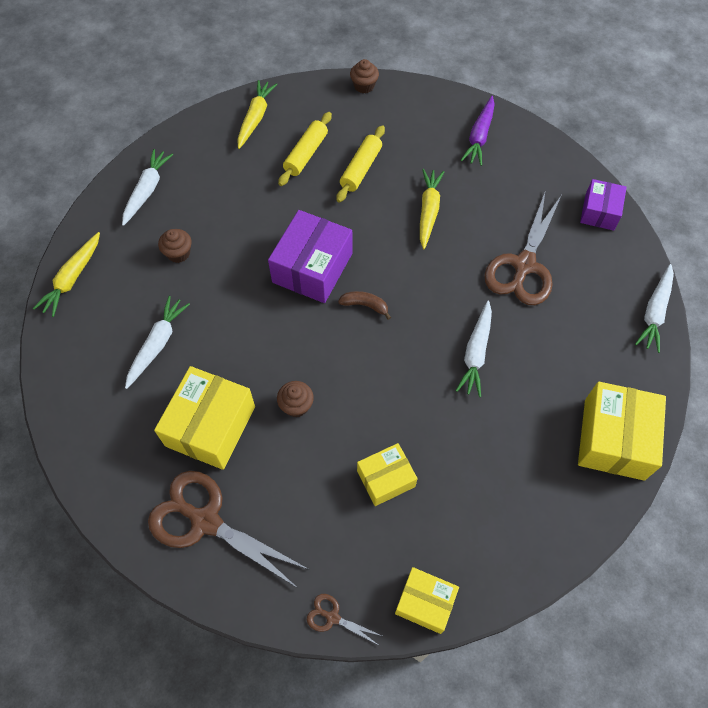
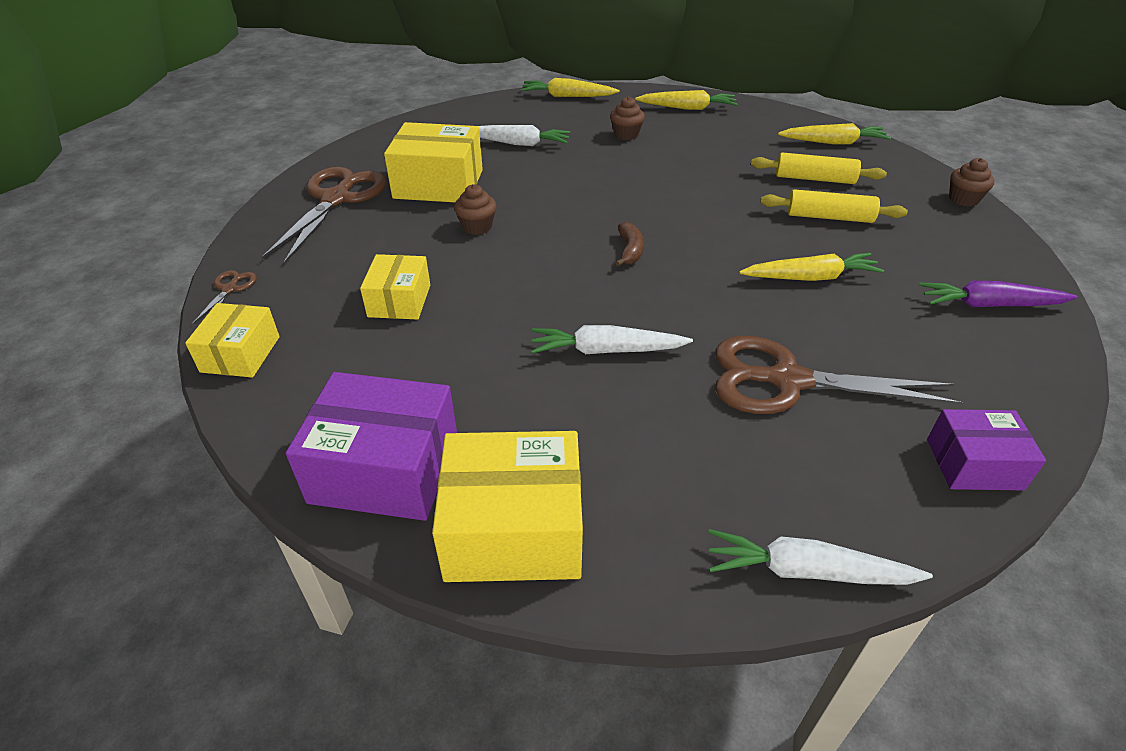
camera: 75 degrees right, 20 degrees down
white carrot [122,149,173,226] -> yellow carrot [635,90,738,110]
purple box [268,210,352,303] -> purple box moved to [286,372,457,521]
yellow box [357,443,418,506] -> yellow box turned 45 degrees clockwise [360,254,430,320]

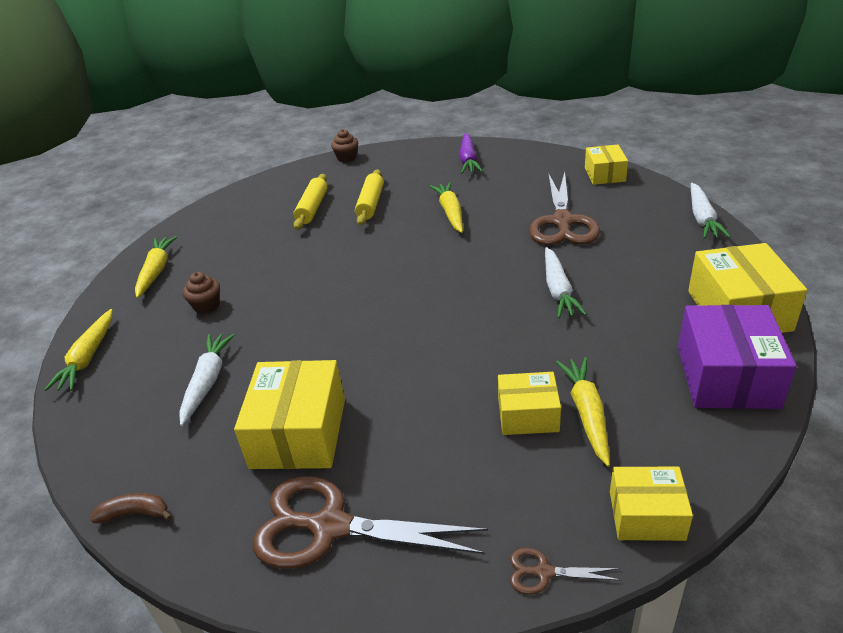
camera: 90 degrees left, 5 degrees down
brown cupcake [454,184,497,235] -> none
brown banana [615,222,644,267] -> brown banana moved to [90,493,172,523]
yellow carrot [778,123,891,145] -> yellow carrot moved to [556,357,610,467]
purple box [927,409,1046,490] -> yellow box [585,145,628,185]

